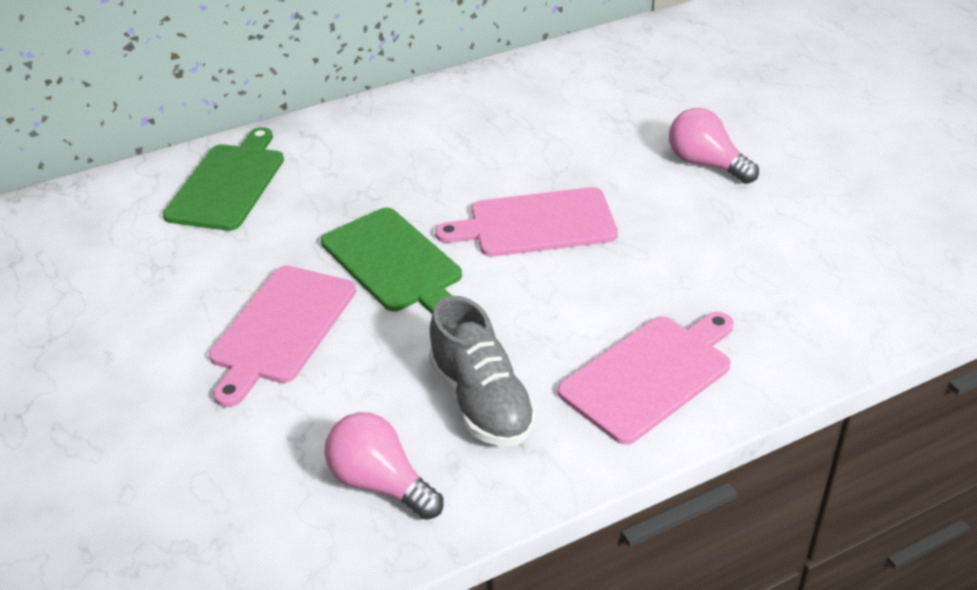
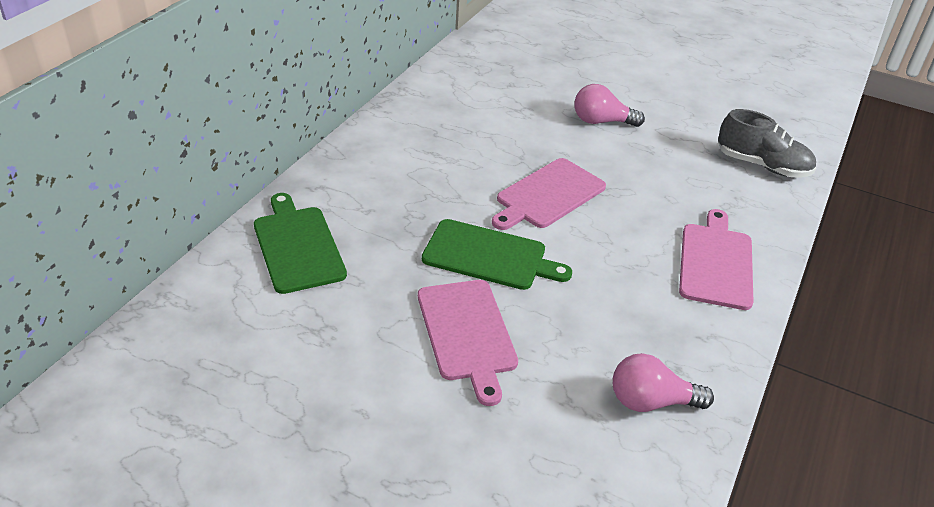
camera: 40 degrees left, 0 degrees up
grey shoe [429,296,537,447] -> grey shoe moved to [718,109,816,178]

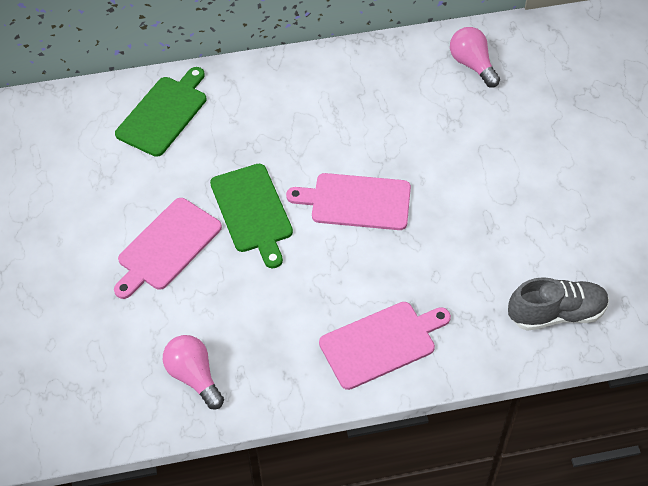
camera: 55 degrees right, 15 degrees up
pink light bulb [574,84,645,127] -> pink light bulb moved to [450,27,500,88]
grey shoe [718,109,816,178] -> grey shoe turned 90 degrees counterclockwise [508,277,609,331]

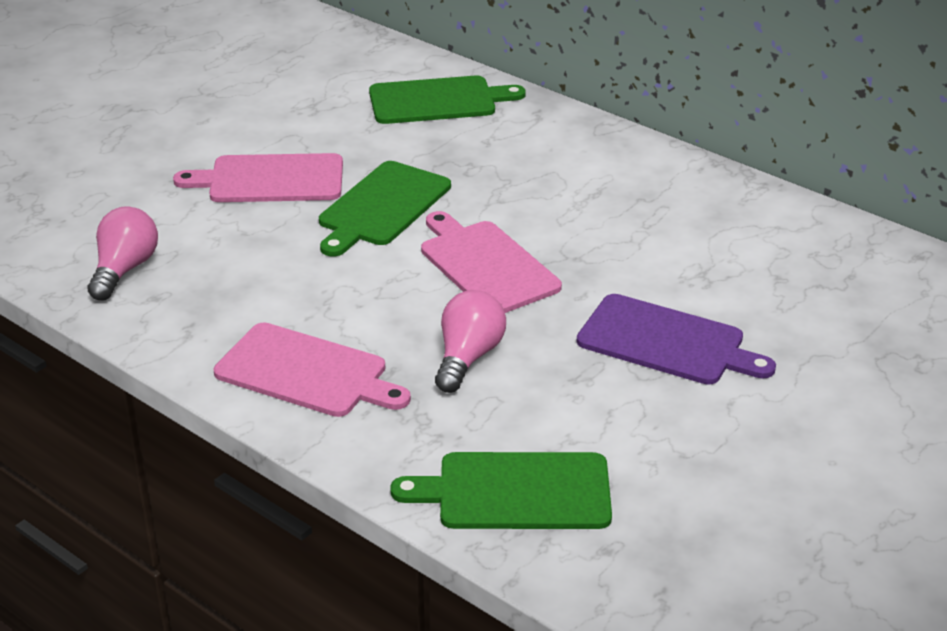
camera: 50 degrees right, 20 degrees down
pink light bulb [450,27,500,88] -> pink light bulb moved to [435,290,506,393]
grey shoe [508,277,609,331] -> green cutting board [390,452,612,529]
none -> purple cutting board [577,294,776,385]

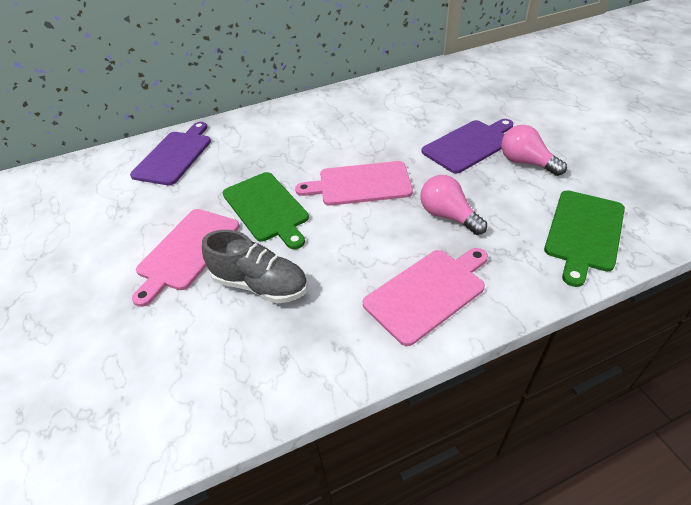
camera: 60 degrees left, 10 degrees up
pink light bulb [88,206,158,300] -> pink light bulb moved to [501,125,567,176]
green cutting board [369,76,526,124] -> purple cutting board [130,122,211,185]
none -> grey shoe [202,230,308,303]

